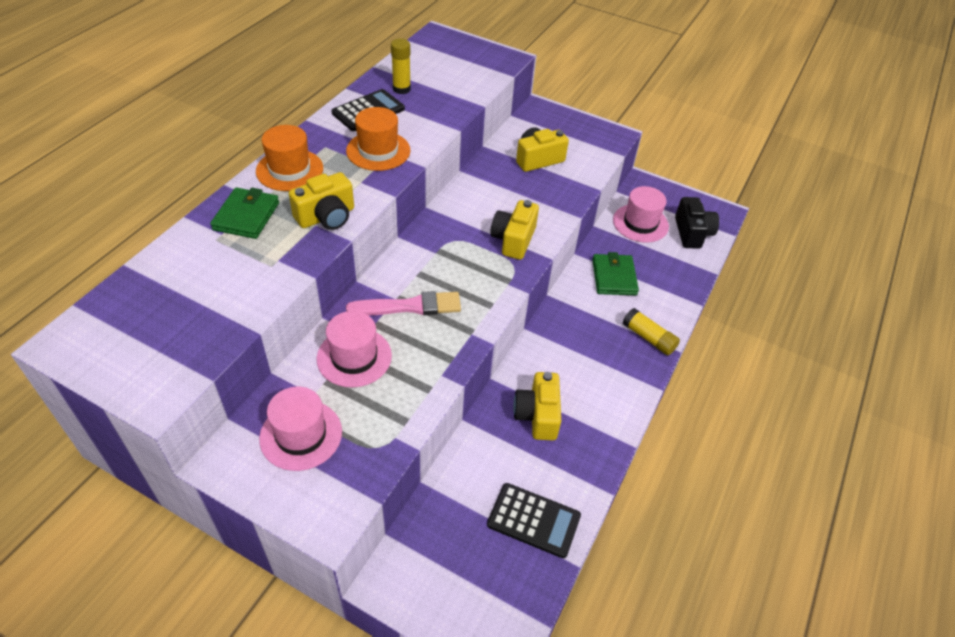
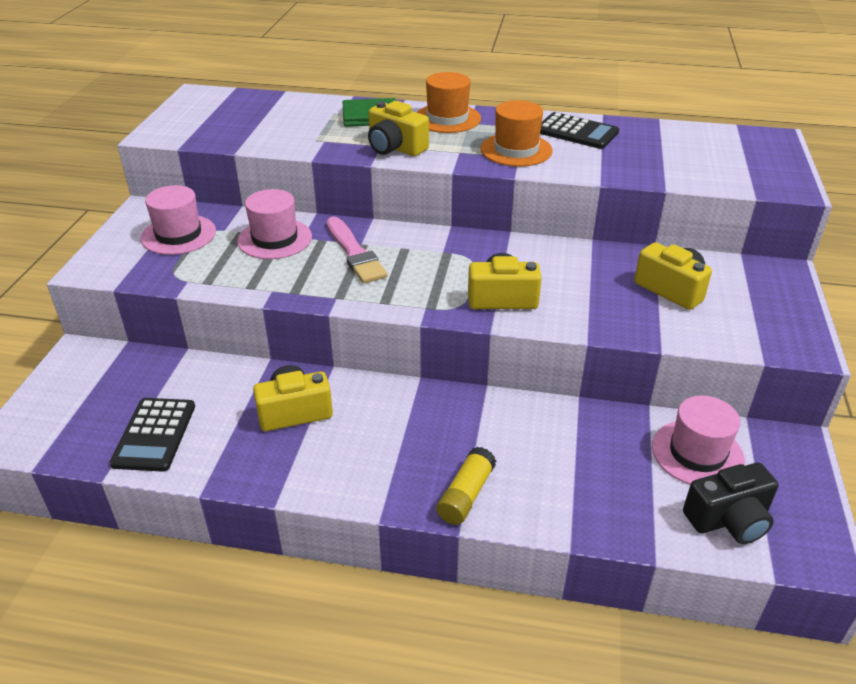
camera: 75 degrees right, 10 degrees down
yellow glue stick [391,39,411,94] -> none
green wallet [592,252,639,295] -> none

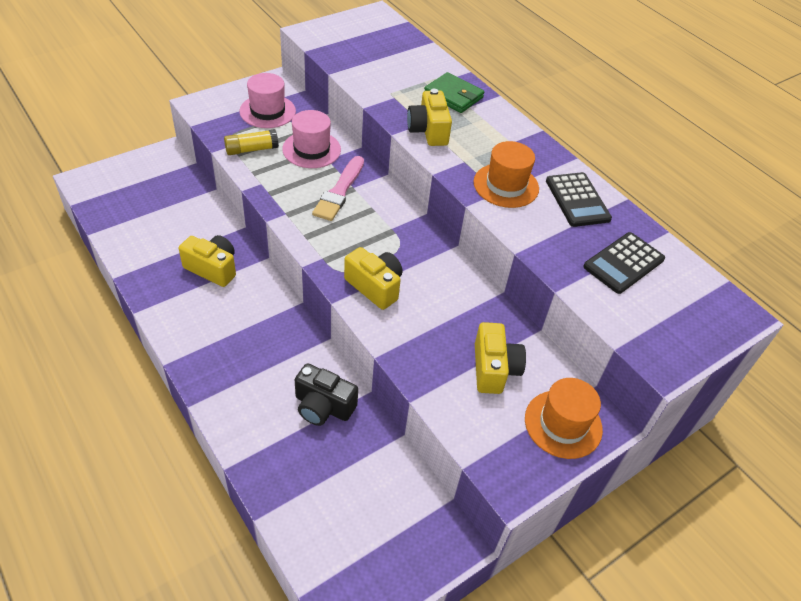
camera: 40 degrees right, 10 degrees up
black calculator [110,398,195,472] -> black calculator moved to [583,232,665,294]
orange hat [416,72,481,133] -> orange hat moved to [525,378,603,459]
yellow glue stick [436,447,496,525] -> yellow glue stick moved to [224,129,279,155]
pink hat [652,395,745,485] -> none
black camera [683,463,779,544] -> black camera moved to [295,363,358,426]

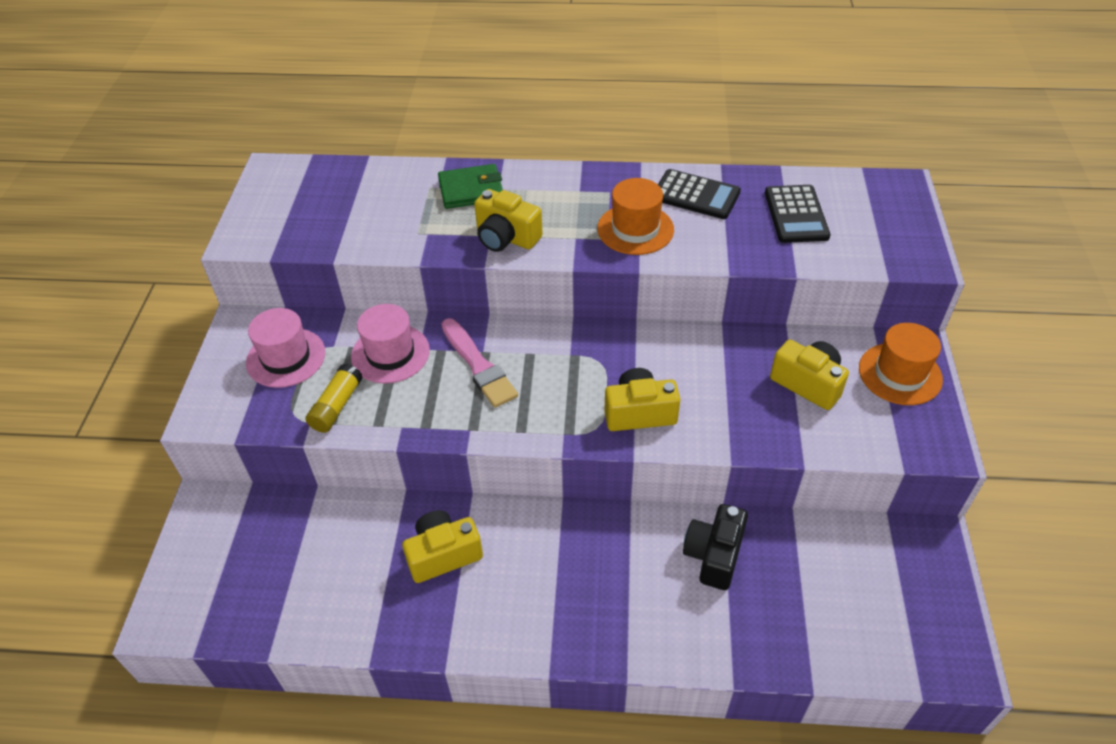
camera: 45 degrees left, 0 degrees up
black camera [295,363,358,426] -> black camera turned 135 degrees clockwise [683,504,748,590]

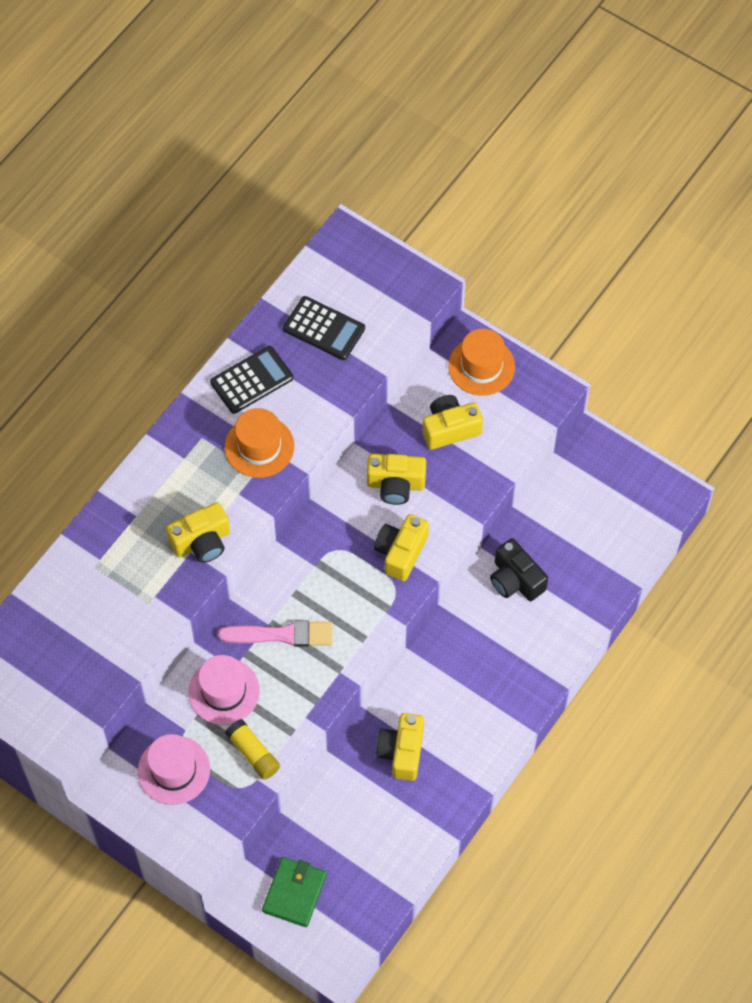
camera: 60 degrees left, 15 degrees up
green wallet [438,164,503,209] -> green wallet moved to [262,857,327,927]
none -> yellow camera [367,454,426,505]

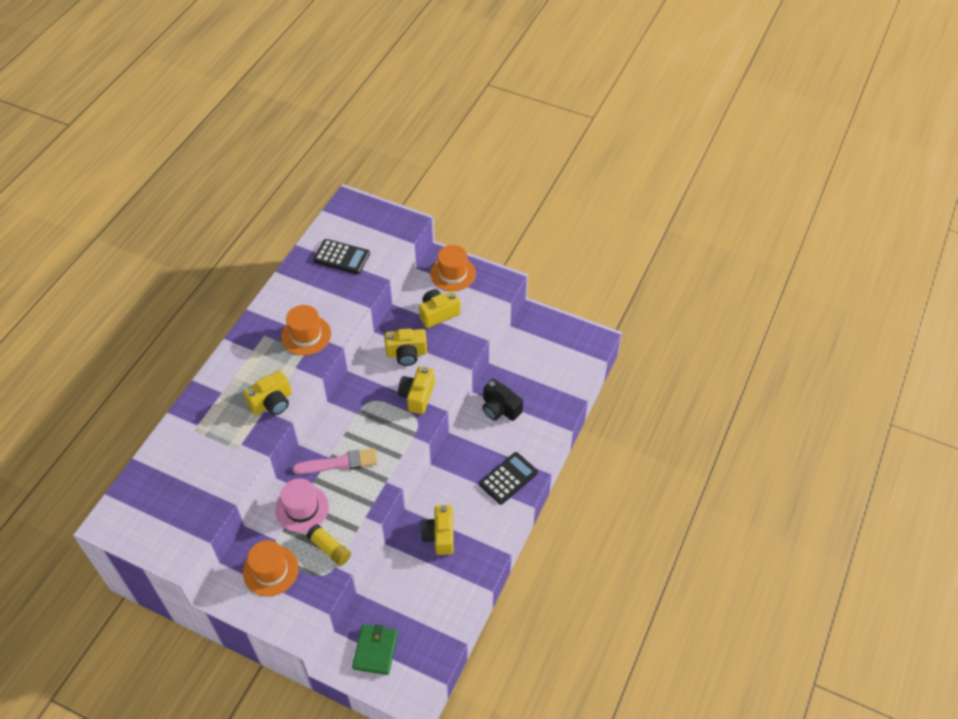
camera: 10 degrees left, 10 degrees down
pink hat [138,734,210,805] -> orange hat [243,540,299,597]
black calculator [210,346,293,414] -> black calculator moved to [479,452,538,505]

